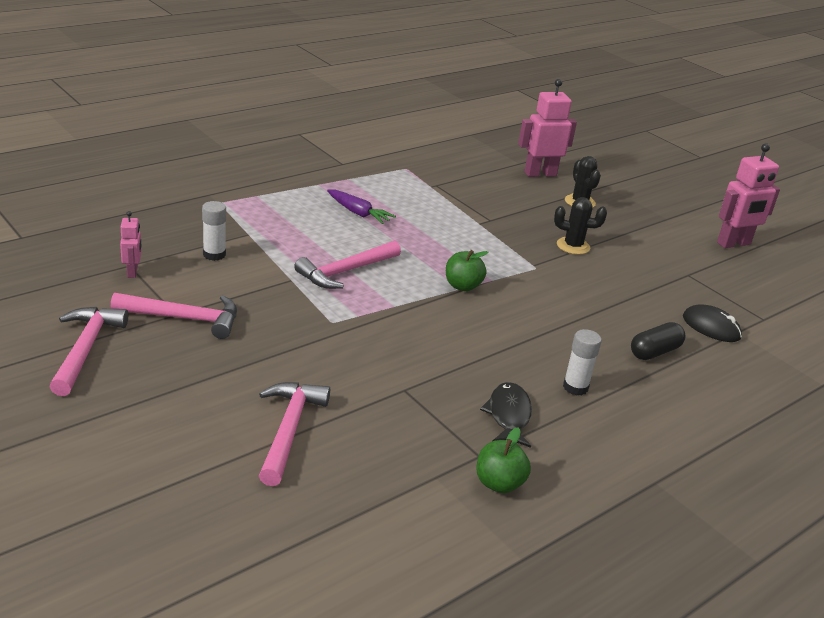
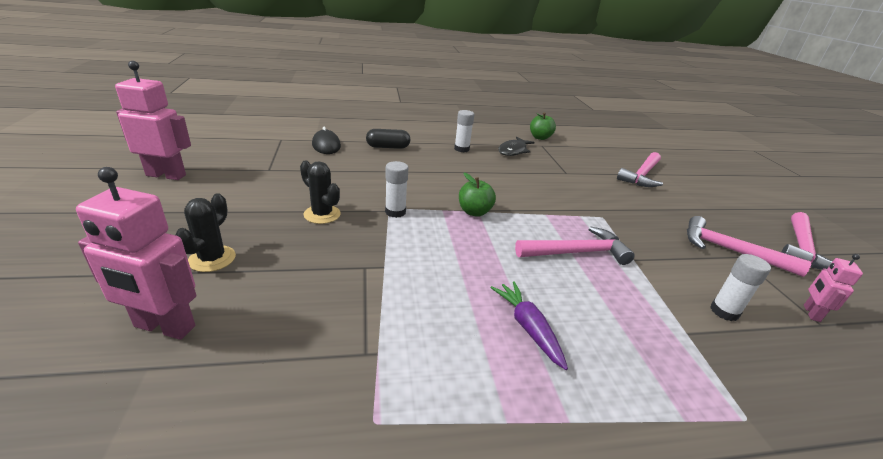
camera: 150 degrees left, 0 degrees up
none -> white glue stick [385,161,409,218]

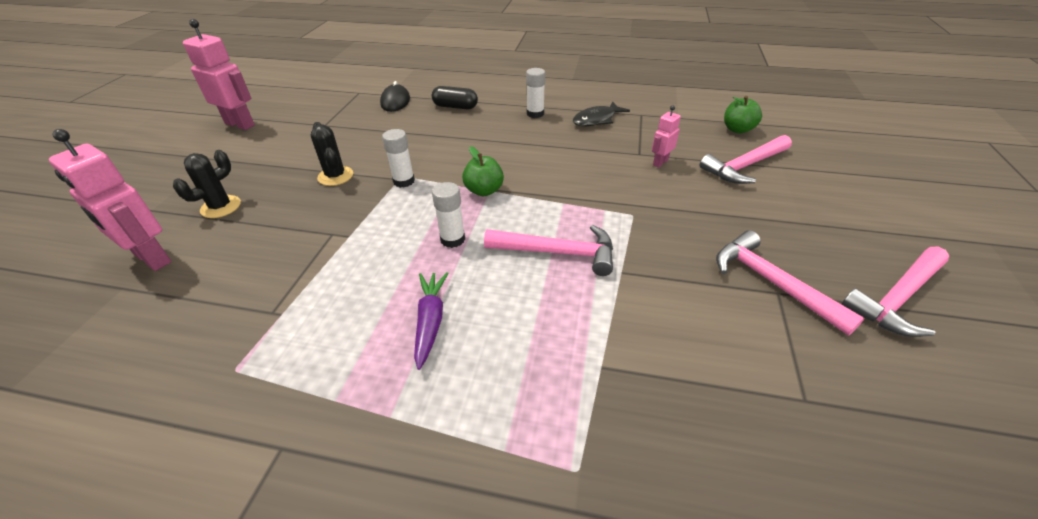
camera: 25 degrees right, 10 degrees up
green apple [530,112,556,140] -> green apple moved to [724,96,762,133]
white glue stick [710,254,771,321] -> white glue stick moved to [432,182,465,248]
pink robot [804,254,863,322] -> pink robot moved to [652,105,681,168]

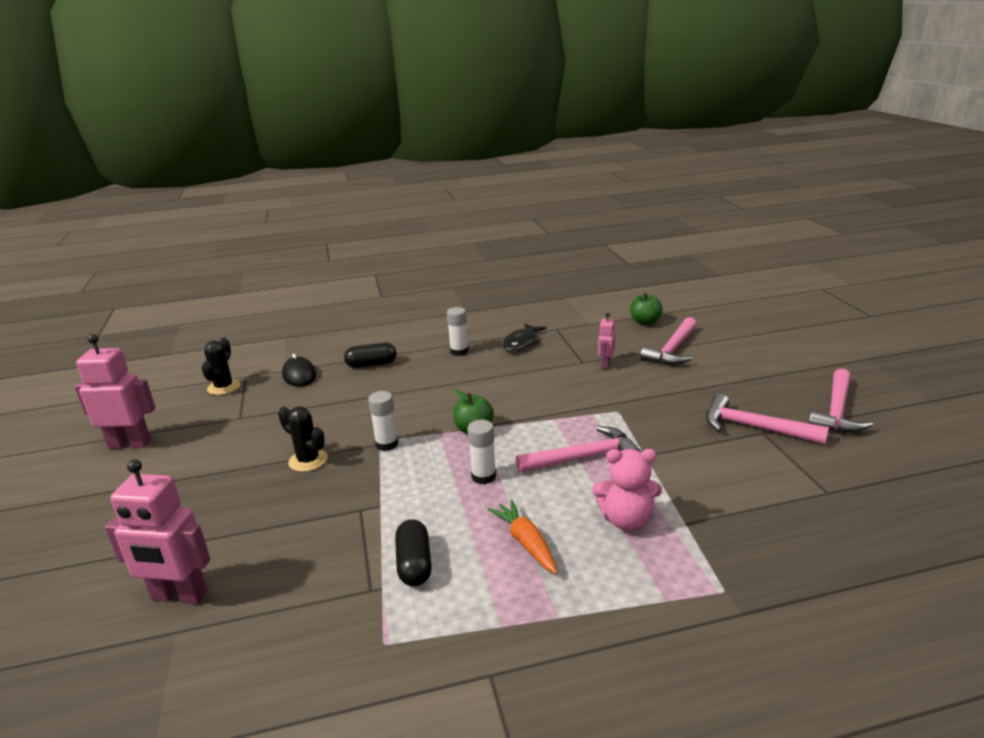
camera: 25 degrees left, 15 degrees down
black cactus [173,150,241,218] -> black cactus moved to [201,338,241,395]
purple carrot [414,272,449,370] -> orange carrot [487,499,558,574]
none -> black capsule [395,519,432,586]
none -> pink teddy bear [592,449,662,531]

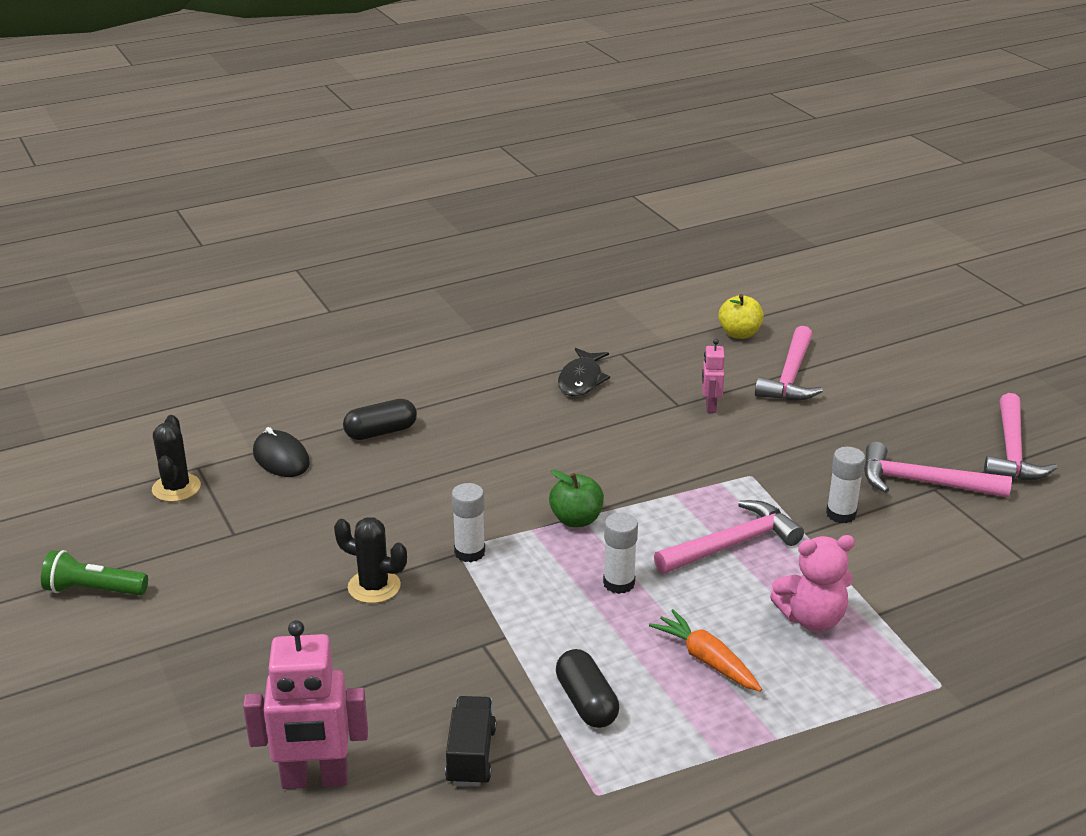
camera: 15 degrees left, 5 degrees up
pink robot [74,334,155,449] -> green flashlight [41,550,148,595]
white glue stick [447,307,469,356] -> white glue stick moved to [826,447,866,523]
green apple [630,292,663,325] -> yellow apple [718,294,764,339]
none -> black truck [445,696,496,786]

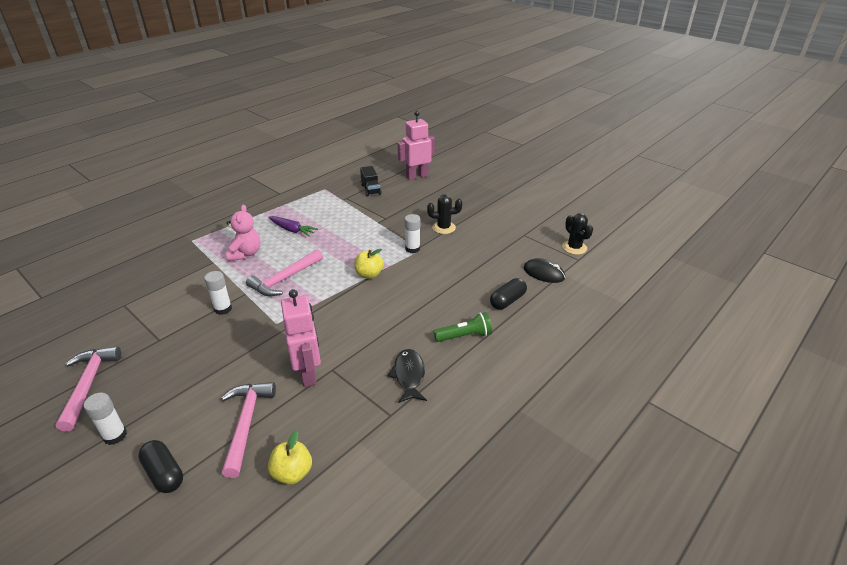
camera: 160 degrees right, 5 degrees up
green flashlight [41,550,148,595] -> green flashlight moved to [434,312,492,342]
green apple [549,470,604,527] -> yellow apple [355,249,384,279]
black capsule [556,649,619,728] -> black capsule moved to [138,440,183,493]
white glue stick [603,512,638,594] -> white glue stick moved to [84,393,127,445]
orange carrot [649,609,762,691] -> purple carrot [268,216,318,236]
pink robot [702,339,725,413] -> pink robot [281,289,321,387], size x1.89
pink teddy bear [770,535,855,631] -> pink teddy bear turned 120 degrees clockwise [226,205,260,261]
pink hammer [864,442,1012,498] -> none

